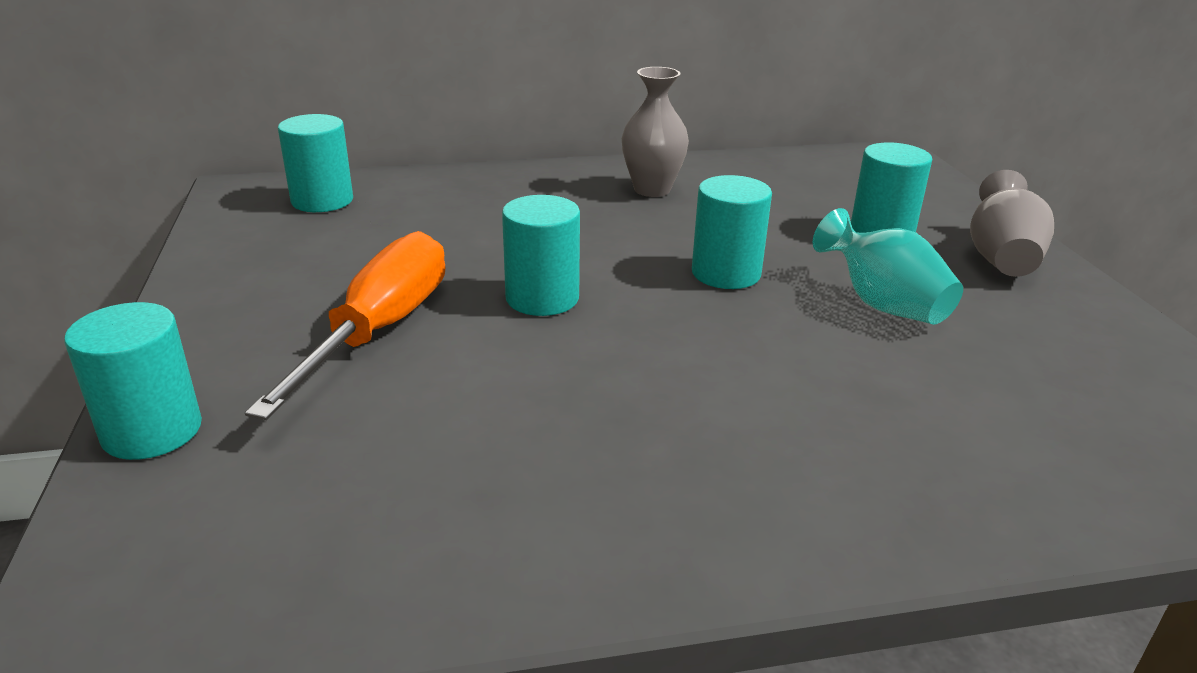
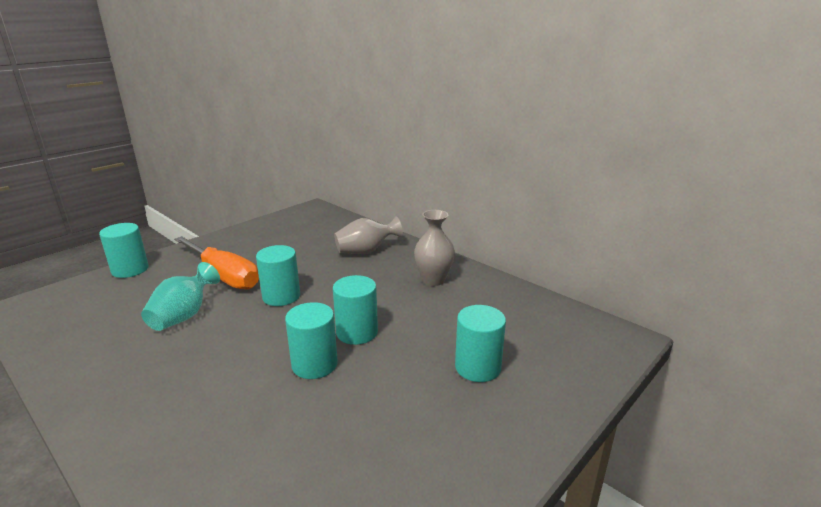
camera: 55 degrees right, 5 degrees down
orange screwdriver [245,231,445,420] -> orange screwdriver turned 60 degrees clockwise [174,236,259,290]
turquoise cylinder [278,114,353,212] -> turquoise cylinder moved to [285,302,338,379]
turquoise vase [813,208,963,325] -> turquoise vase moved to [141,262,220,331]
grey vase [970,170,1054,277] -> grey vase moved to [334,216,403,254]

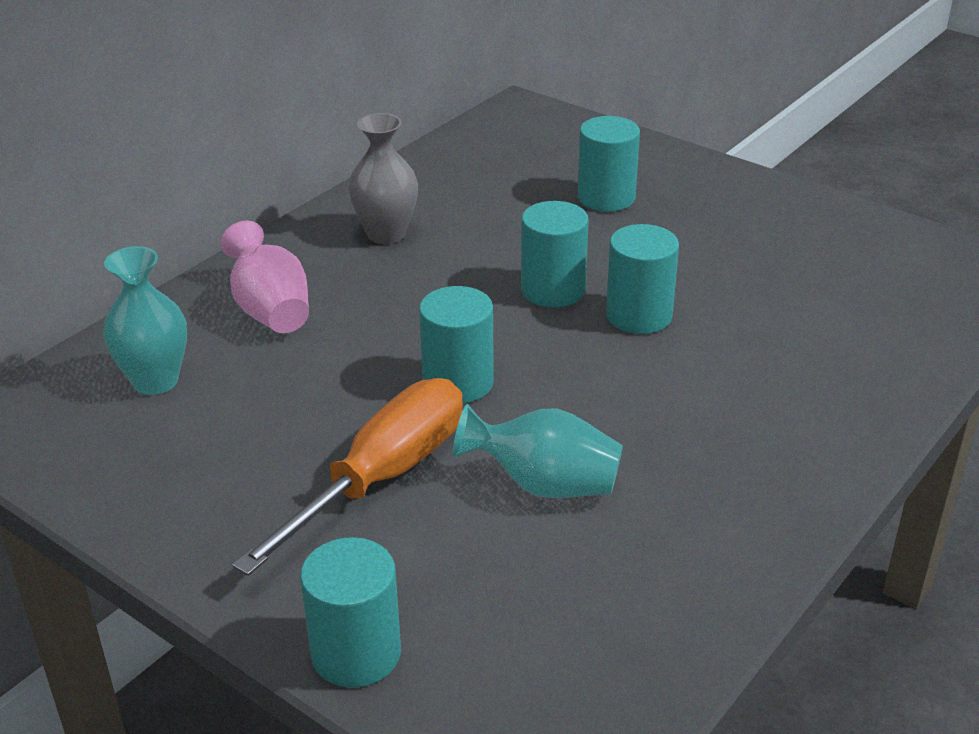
camera: 95 degrees left, 10 degrees up
grey vase [334,216,403,254] -> pink vase [221,220,309,333]
none -> turquoise vase [103,246,187,395]

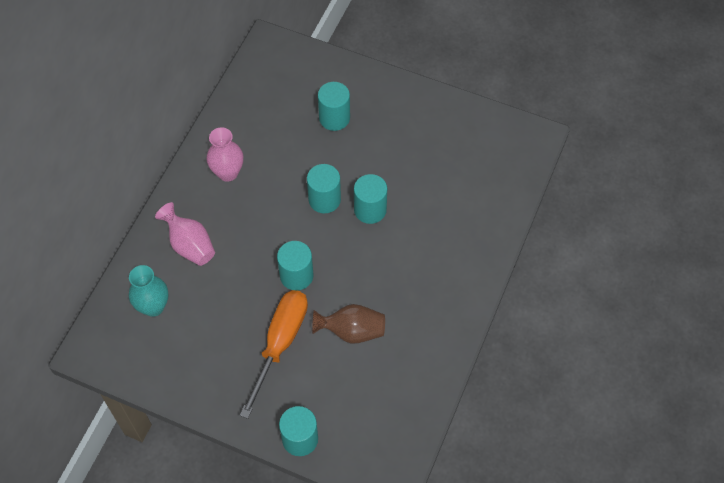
camera: 15 degrees left, 25 degrees up
grey vase [348,113,418,244] -> pink vase [206,127,243,182]
turquoise vase [453,404,623,498] -> brown vase [312,304,385,344]

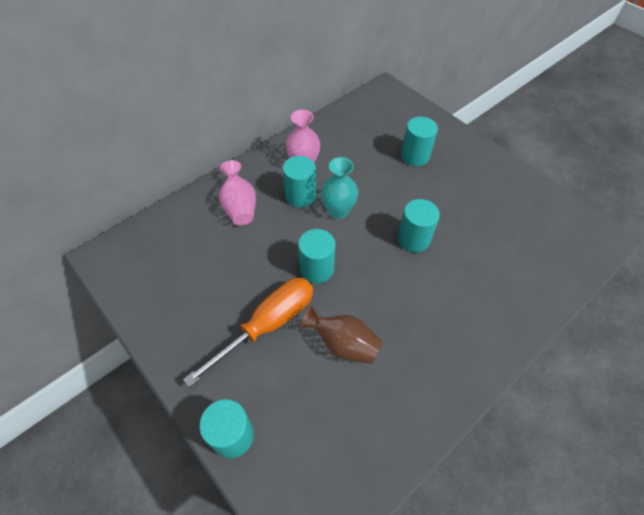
camera: 25 degrees right, 5 degrees down
turquoise vase [129,265,168,317] -> turquoise vase moved to [321,157,358,219]
turquoise cylinder [307,164,341,213] -> turquoise cylinder moved to [283,156,316,207]

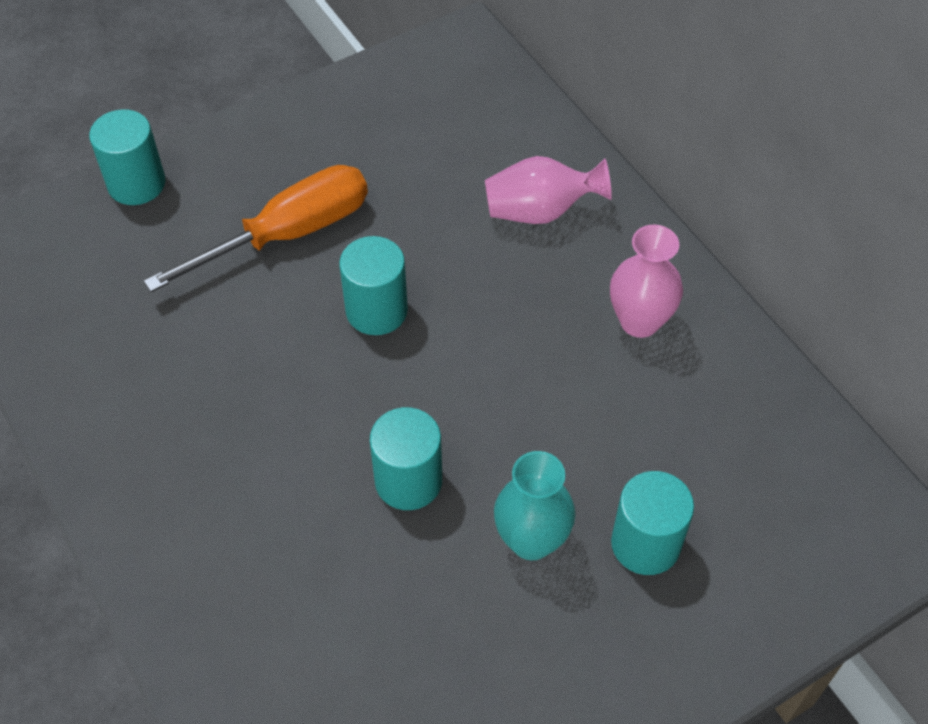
camera: 100 degrees right, 0 degrees up
orange screwdriver [183,278,313,387] -> orange screwdriver turned 90 degrees counterclockwise [144,165,368,293]
turquoise cylinder [283,156,316,207] -> none
brown vase [299,304,383,364] -> none
turquoise vase [321,157,358,219] -> turquoise vase moved to [494,451,576,560]

